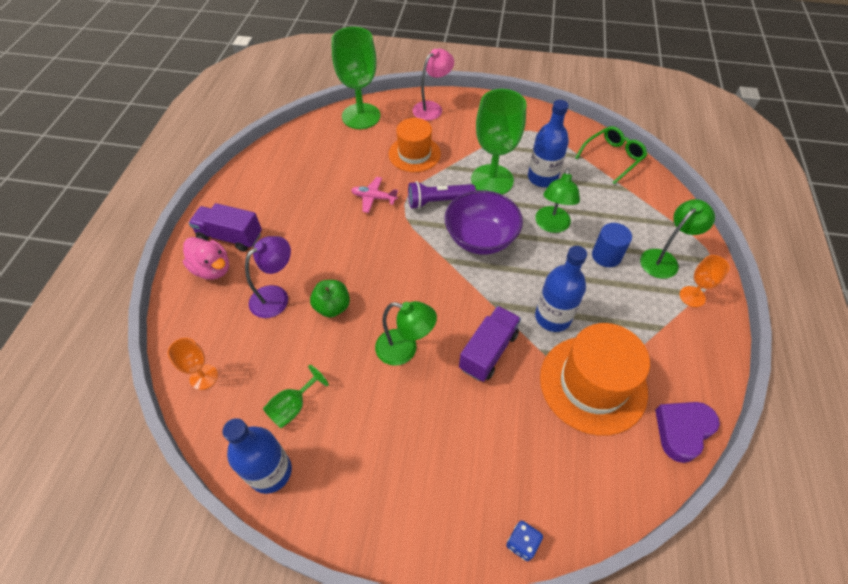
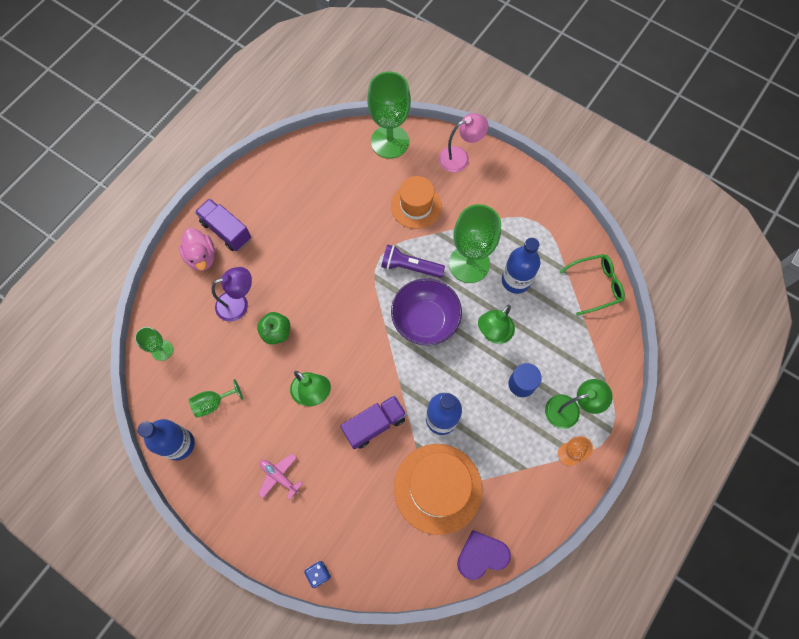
camera: 25 degrees right, 15 degrees up
orange goblet [168,338,218,390] -> green goblet [135,327,173,361]
pink plane [351,177,398,213] -> pink plane moved to [258,454,303,500]

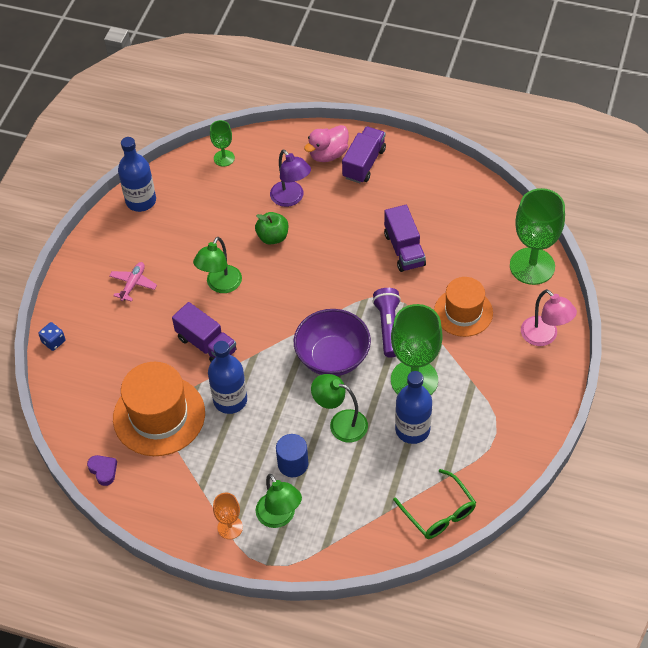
camera: 75 degrees right, 15 degrees down
green goblet [189,379,243,418] -> none
purple heart [457,530,511,580] -> purple heart [87,455,117,486], size x0.61
none -> purple truck [384,205,426,272]

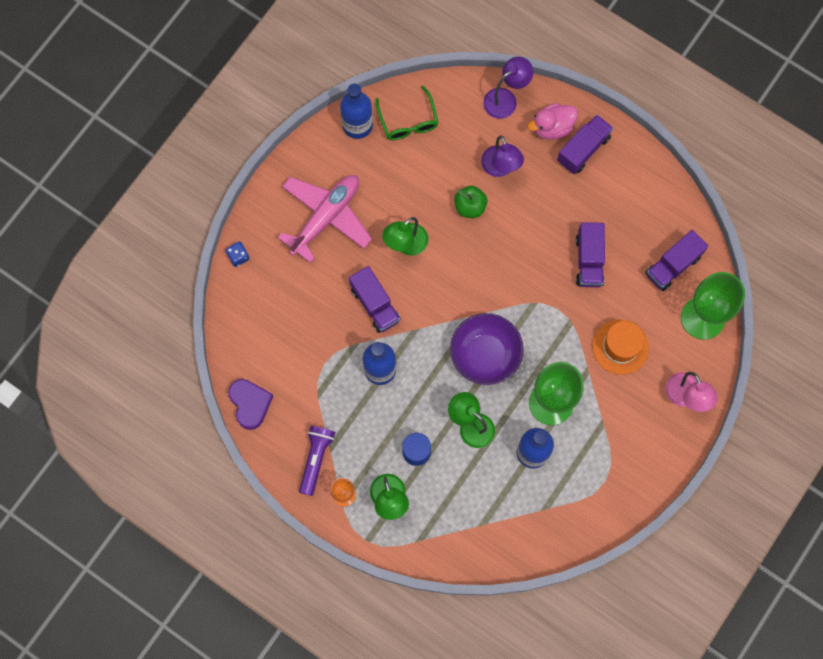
camera: 15 degrees right, 20 degrees up
purple heart [87,455,117,486] -> purple heart [228,379,273,430], size x1.65
pink plane [109,262,157,302] -> pink plane [278,175,372,263], size x2.16
orange hat [113,362,205,456] -> none
green goblet [210,120,235,167] -> none
purple flashlight [372,288,401,358] -> purple flashlight moved to [299,426,335,496]
green glasses [393,469,476,539] -> green glasses moved to [375,86,439,140]
none -> purple lamp [483,57,533,119]
none -> purple truck [645,230,708,291]

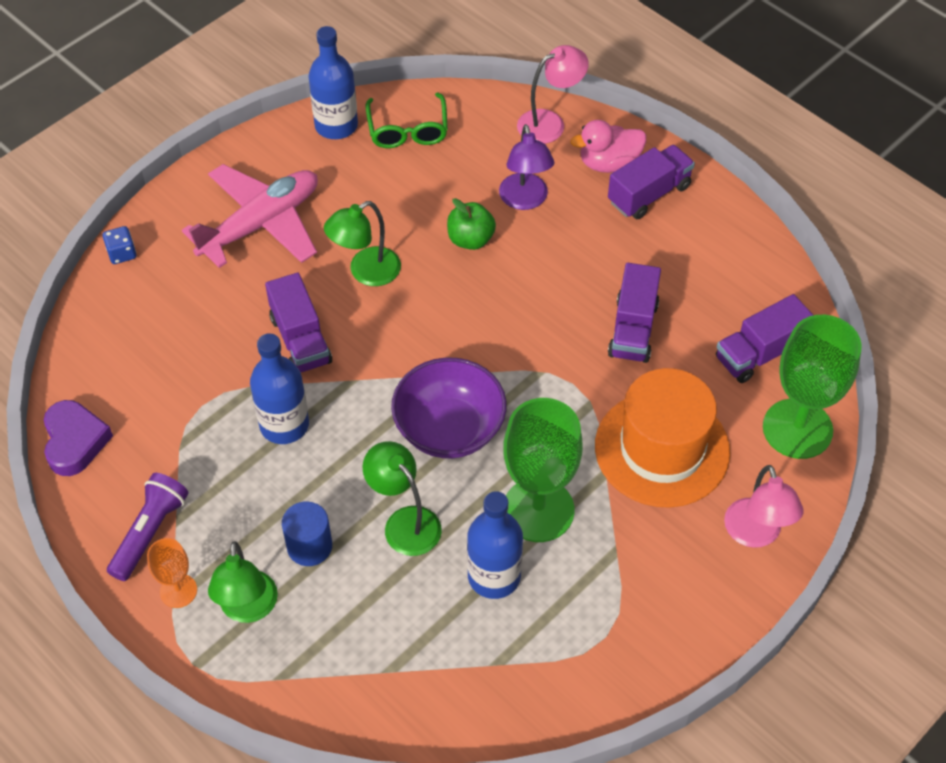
camera: 10 degrees right, 20 degrees down
purple lamp [483,57,533,119] -> pink lamp [517,45,589,144]
orange hat [592,319,649,375] -> orange hat [595,368,730,508], size x1.51

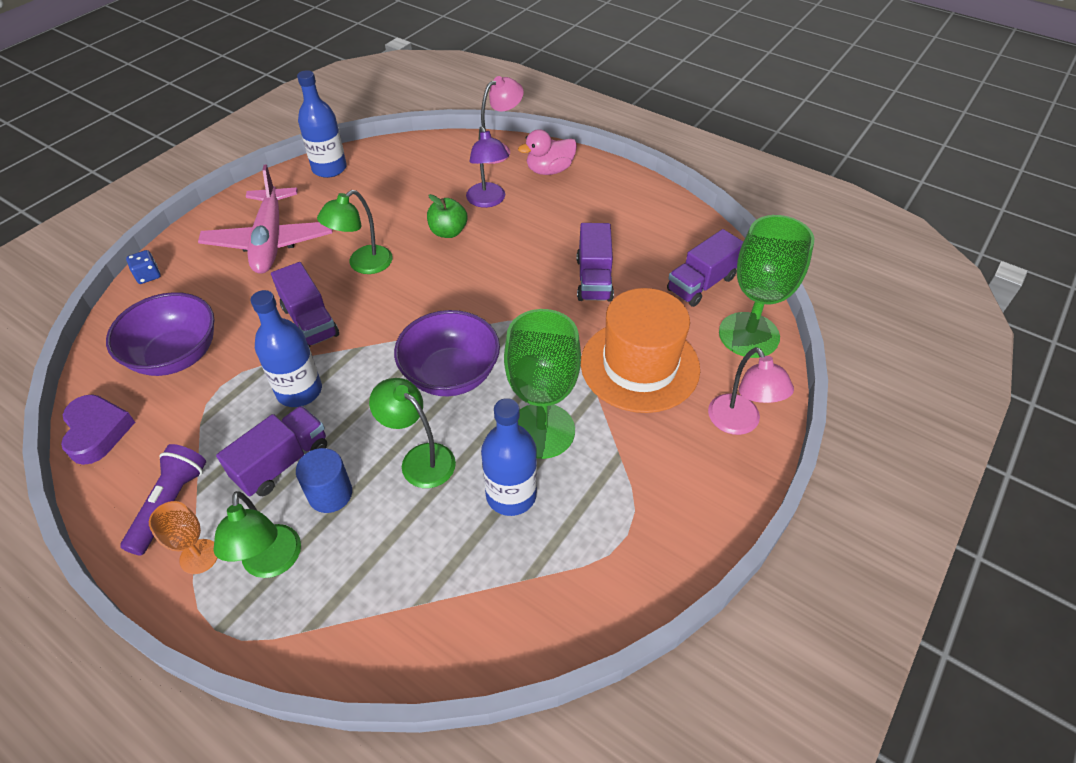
camera: 10 degrees left, 5 degrees down
pink plane [182,164,318,268] -> pink plane turned 135 degrees clockwise [198,165,333,274]
green glasses [365,92,448,148] -> none
purple truck [608,145,695,219] -> purple truck moved to [216,406,327,496]
none -> purple bowl [106,292,214,376]

